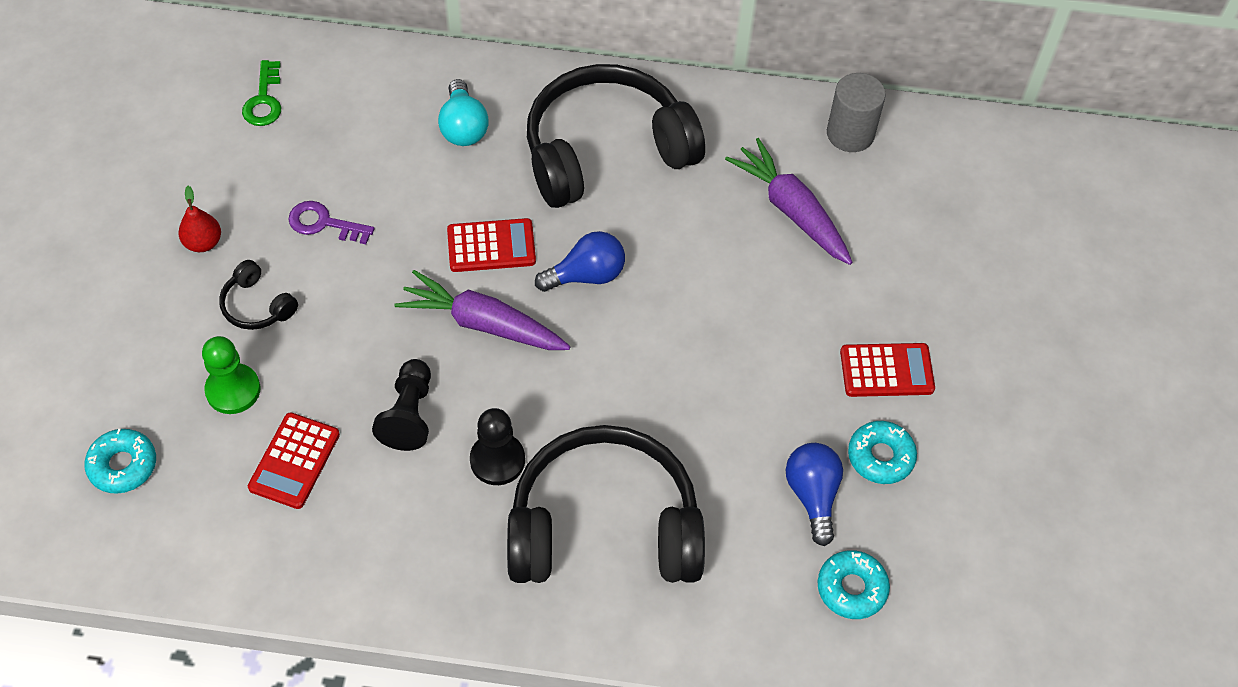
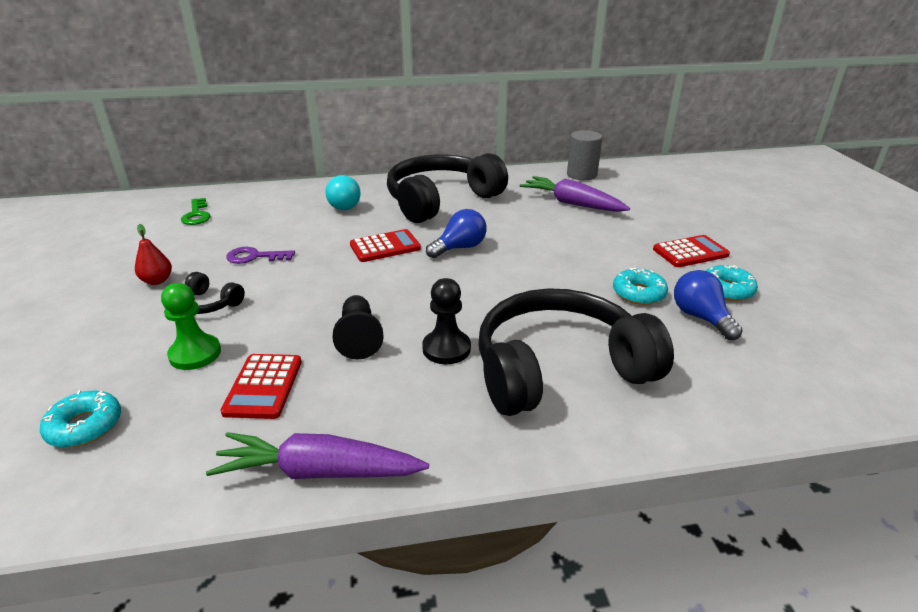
camera: 15 degrees left, 25 degrees down
purple carrot [394,270,571,350] -> purple carrot moved to [206,432,429,479]
turquoise donut [818,550,890,619] -> turquoise donut moved to [613,268,668,305]

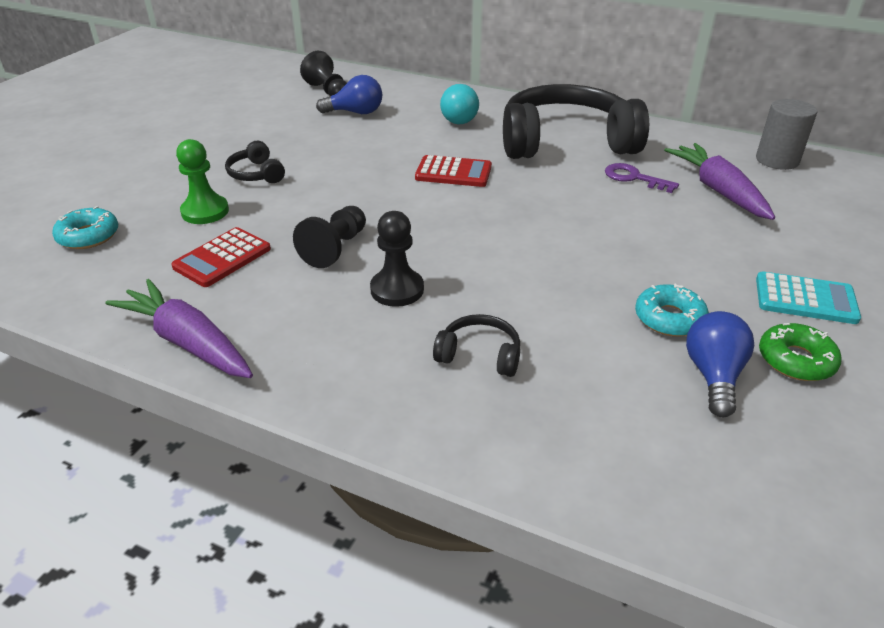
camera: 35 degrees right, 5 degrees up
red pear [135,224,172,285] -> none
green key [181,198,210,225] -> black pawn [300,51,347,96]
purple key [226,247,295,264] -> purple key moved to [605,163,679,193]
blue light bulb [426,209,487,258] -> blue light bulb moved to [316,75,382,114]
black headphones [478,288,674,416] -> black headphones [433,314,520,377], size x0.41
red calculator [653,235,730,267] -> turquoise calculator [756,271,861,324]
turquoise donut [706,265,758,301] -> green donut [759,323,842,381]

